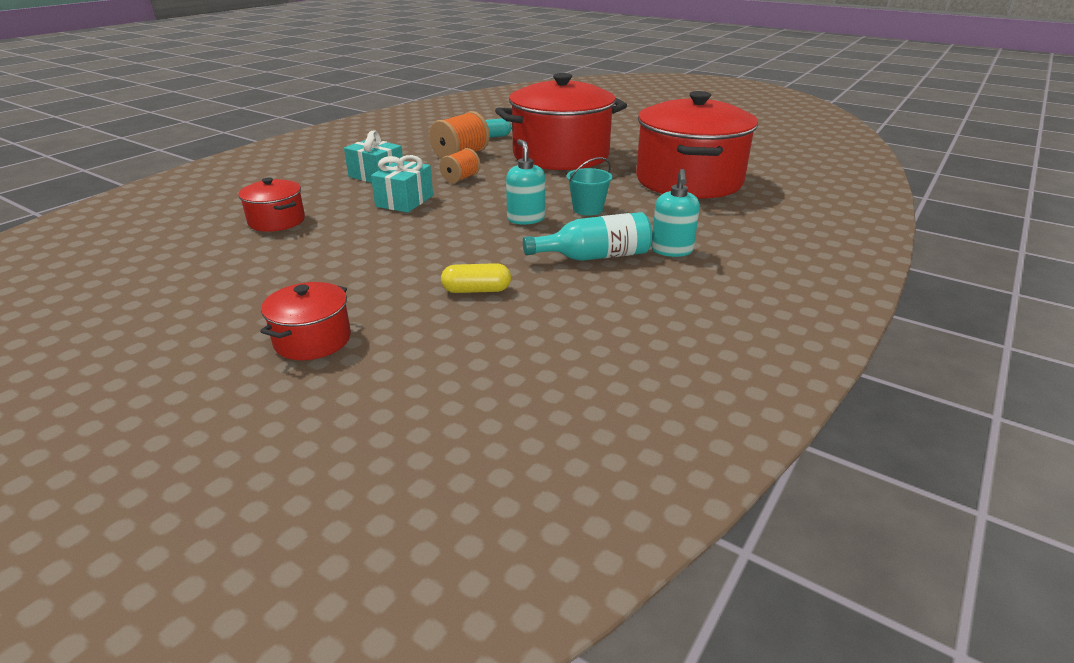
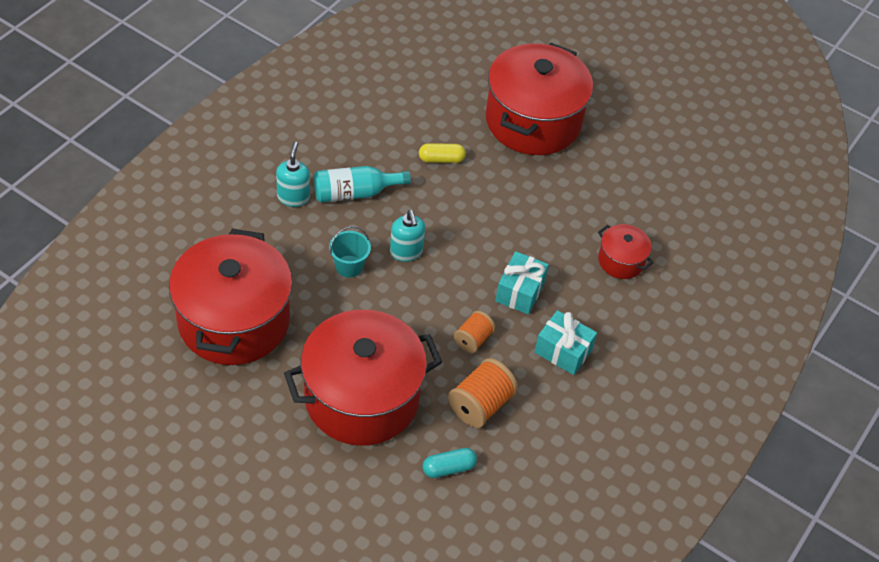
camera: 175 degrees right, 20 degrees up
red pot [260,282,351,360] -> red pot [486,43,593,155], size x2.21

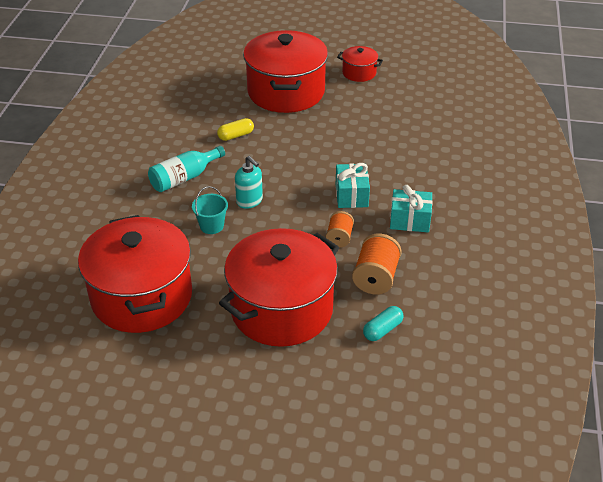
camera: 20 degrees left, 10 degrees down
turquoise soap dispenser [276,142,310,207] -> none
red pot [598,224,654,279] -> red pot moved to [337,46,383,82]

